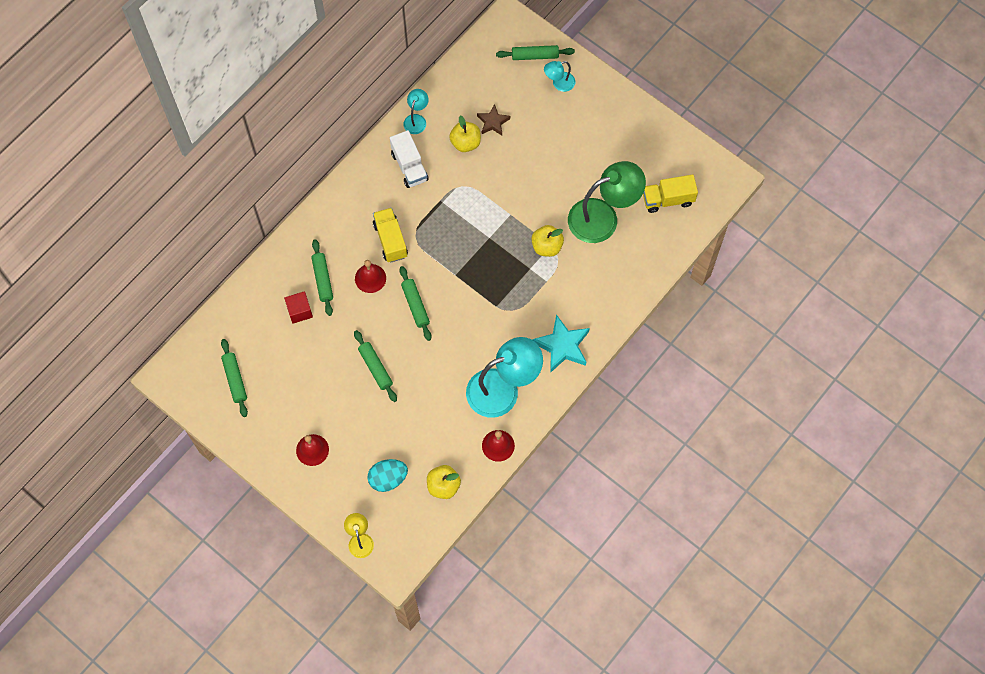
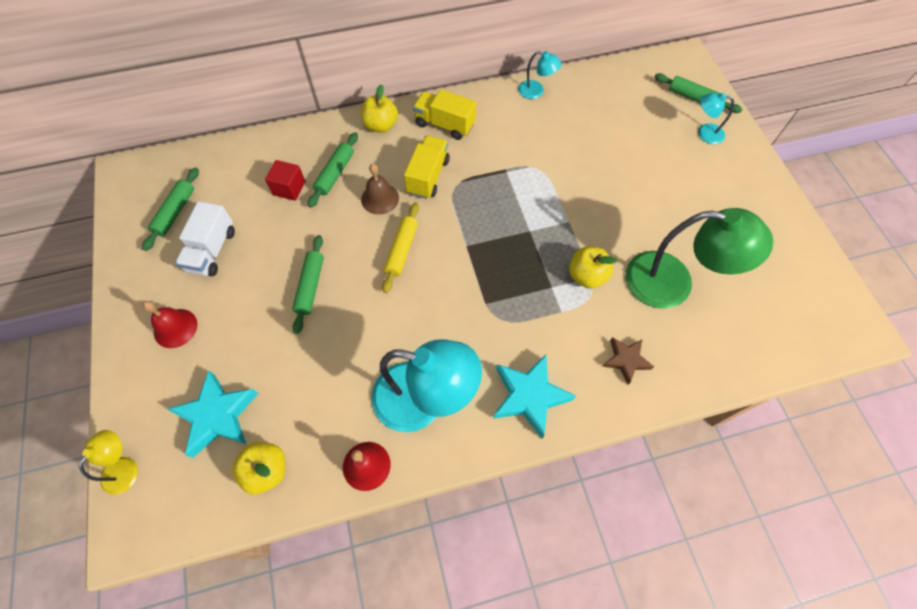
camera: 35 degrees right, 5 degrees down
red bell [355,260,386,293] -> brown bell [361,164,399,215]
turquoise egg [367,459,408,492] -> turquoise star [167,370,259,458]
white truck [390,130,429,188] -> white truck moved to [175,201,235,276]
green rolling pin [400,266,431,341] -> yellow rolling pin [382,203,419,293]
turquoise lamp [403,89,428,134] -> turquoise lamp turned 60 degrees clockwise [518,51,562,99]
yellow apple [449,115,481,152] -> yellow apple moved to [361,84,398,133]
brown star [477,104,510,135] -> brown star moved to [602,337,654,385]
yellow truck [643,175,698,213] -> yellow truck moved to [413,90,476,140]

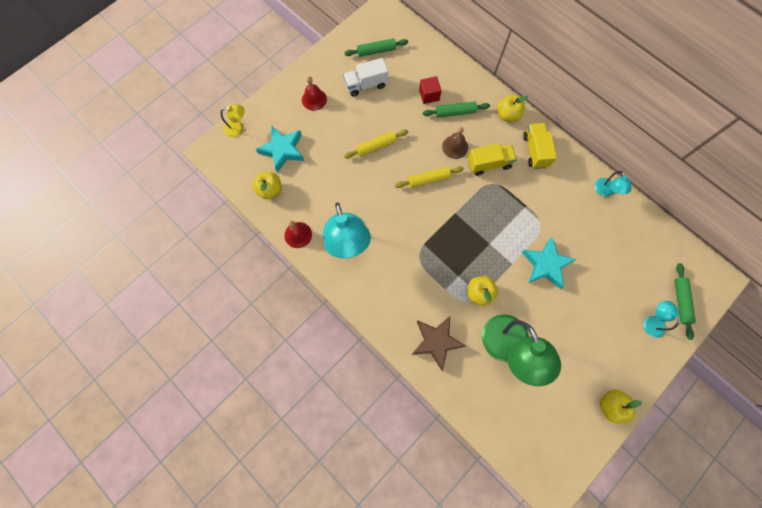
camera: 60 degrees right, 10 degrees up
green rolling pin [292,235,324,334] -> yellow rolling pin [344,129,408,159]
turquoise star [493,354,576,439] -> turquoise star moved to [522,237,577,289]
brown star [602,337,654,385] -> brown star [411,316,466,371], size x1.65
none -> yellow apple [600,389,642,423]

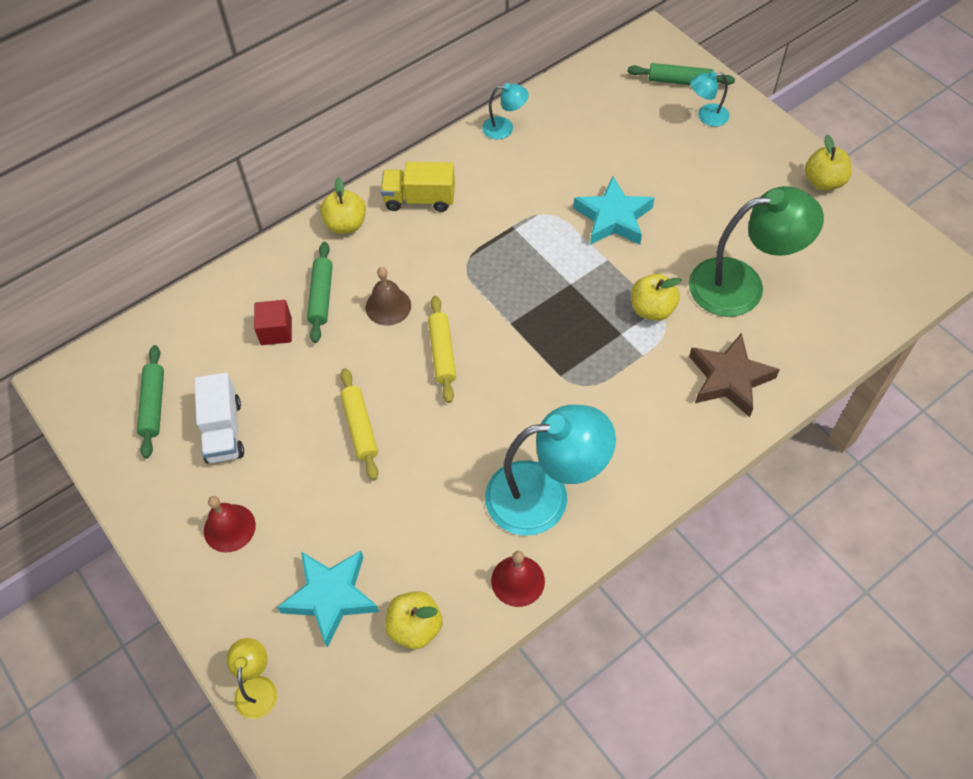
camera: 80 degrees left, 15 degrees down
yellow truck [468,143,517,176] -> none

